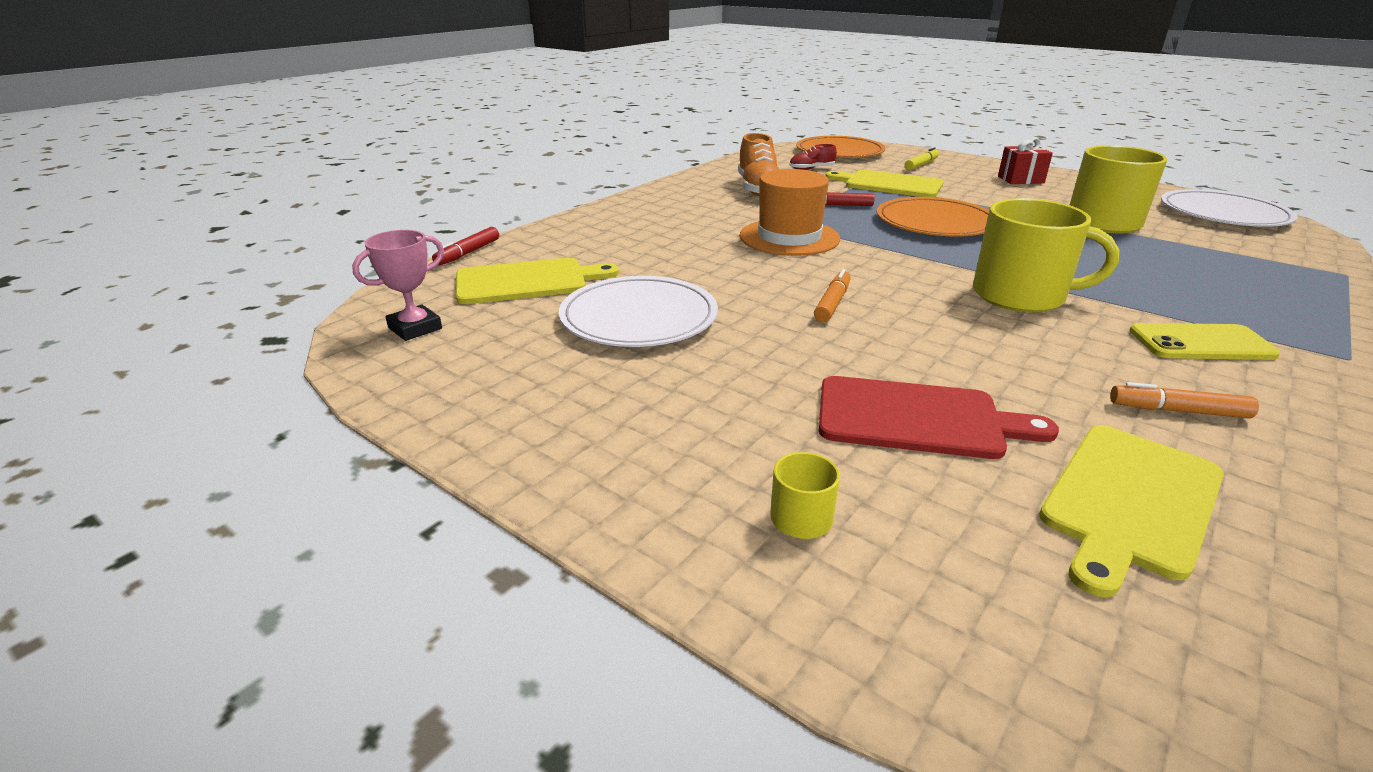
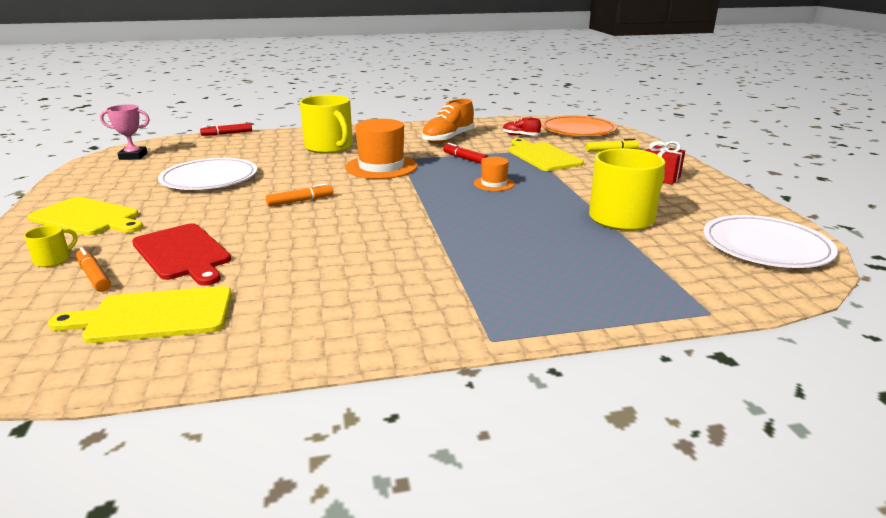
camera: 40 degrees right, 5 degrees down
yellow cutting board [456,258,619,304] -> yellow cutting board moved to [27,197,143,236]
orange plate [876,197,989,236] -> orange hat [474,156,515,191]
yellow mug [973,198,1119,312] -> yellow mug moved to [300,95,353,154]
orange marker [1110,382,1259,418] -> orange marker moved to [76,248,111,292]
yellow phone [1129,323,1280,360] -> none

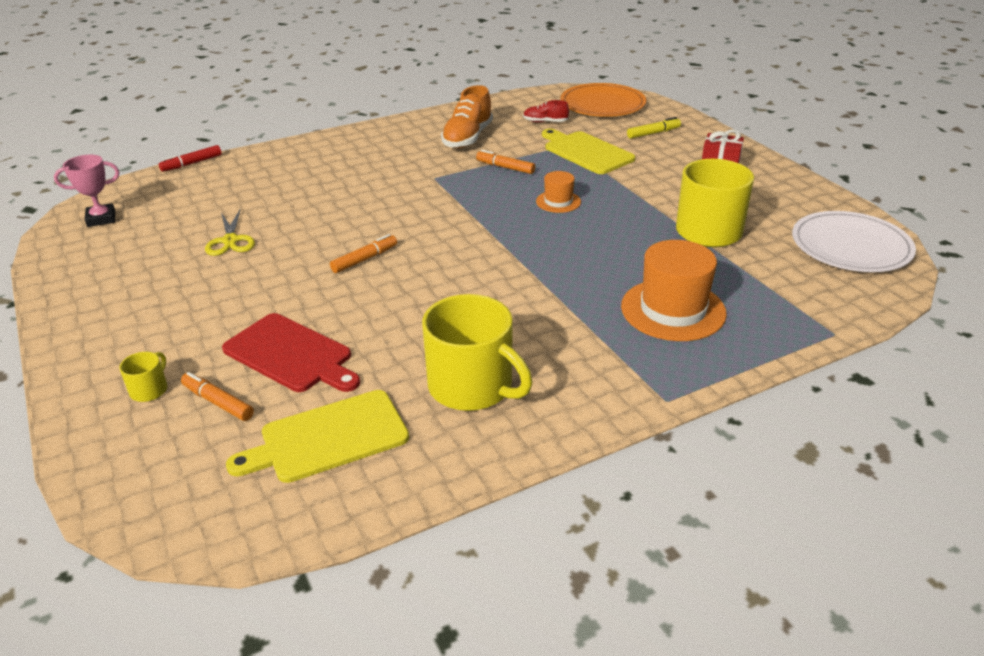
camera: 15 degrees left, 10 degrees up
yellow cutting board [27,197,143,236] -> none
white plate [158,158,257,190] -> yellow scissors [205,209,255,256]
yellow mug [300,95,353,154] -> yellow mug moved to [422,294,532,411]
orange hat [345,119,418,179] -> orange hat moved to [621,240,727,341]
red marker [443,143,488,164] -> orange marker [476,150,535,174]

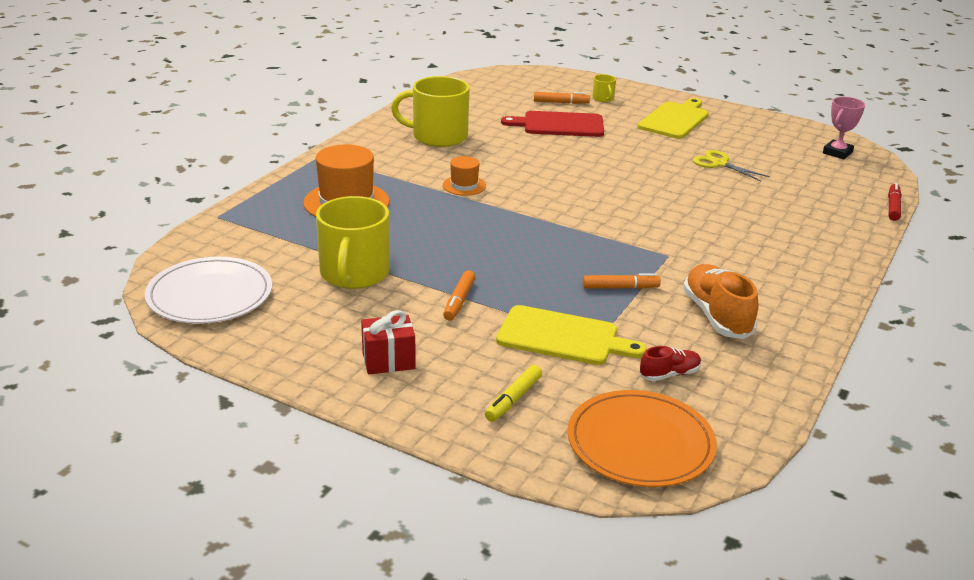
camera: 145 degrees right, 5 degrees down
yellow cutting board [226,390,409,483] -> yellow cutting board moved to [638,98,709,139]
orange marker [330,234,397,273] -> orange marker moved to [443,270,475,320]
orange hat [536,171,581,213] -> orange hat moved to [443,156,486,196]

